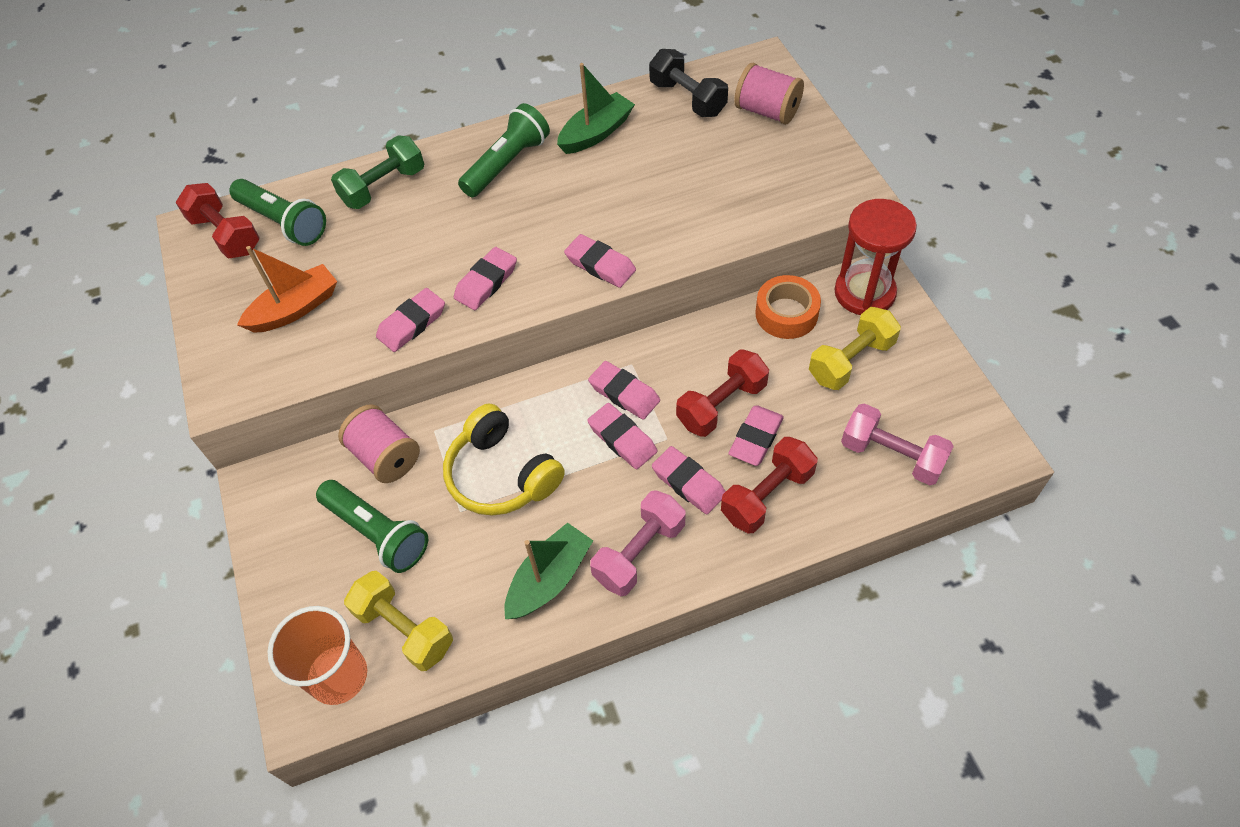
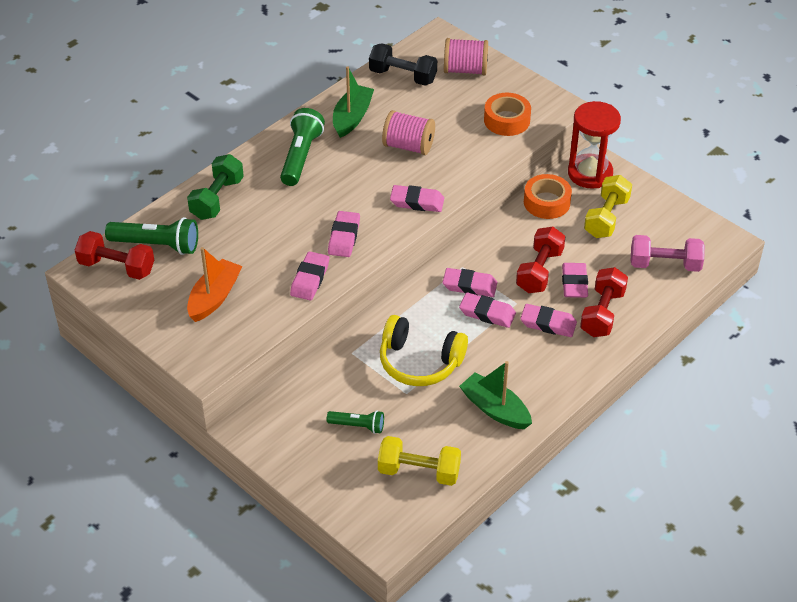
camera: 30 degrees left, 10 degrees down
orange cup [267,606,367,705] -> none
green flashlight [316,480,428,573] -> green flashlight [327,410,384,434], size x0.59
pink spool [338,404,420,483] -> pink spool moved to [382,110,435,155]
green boat [504,523,593,619] -> green boat turned 60 degrees counterclockwise [459,361,532,429]
pink dumbbell [590,490,686,596] -> none
none -> orange tape [484,93,531,136]

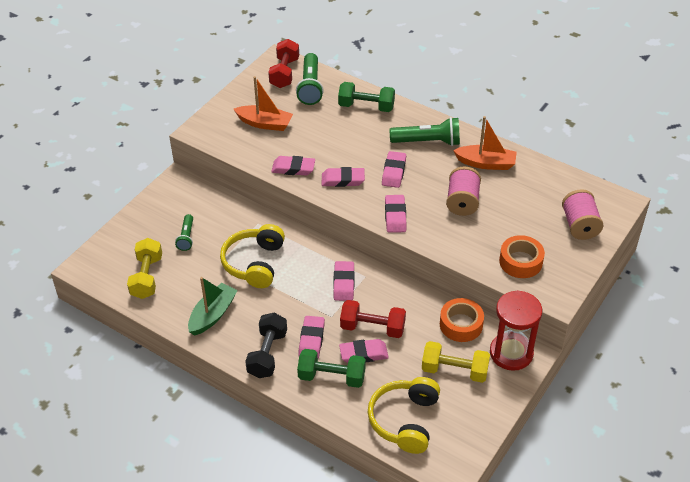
camera: 80 degrees right, 0 degrees up
green boat [333,66,374,138] -> orange boat [453,116,517,170]
black dumbbell [369,43,437,86] -> black dumbbell moved to [245,313,287,378]
pink eraser [459,292,516,328] -> pink eraser moved to [382,151,406,188]
red dumbbell [580,267,628,337] -> green dumbbell [297,349,366,388]
pink dumbbell [631,235,705,272] -> yellow headphones [368,377,440,454]

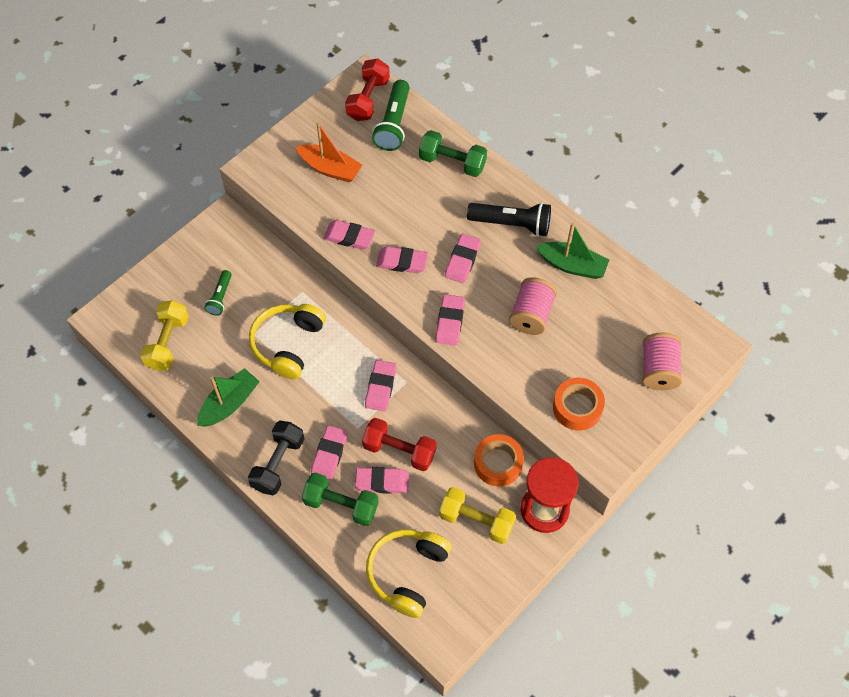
camera: 10 degrees right, 15 degrees up
green flashlight [390,117,460,146] -> black flashlight [467,202,551,237]
orange boat [453,116,517,170] -> green boat [536,223,609,279]

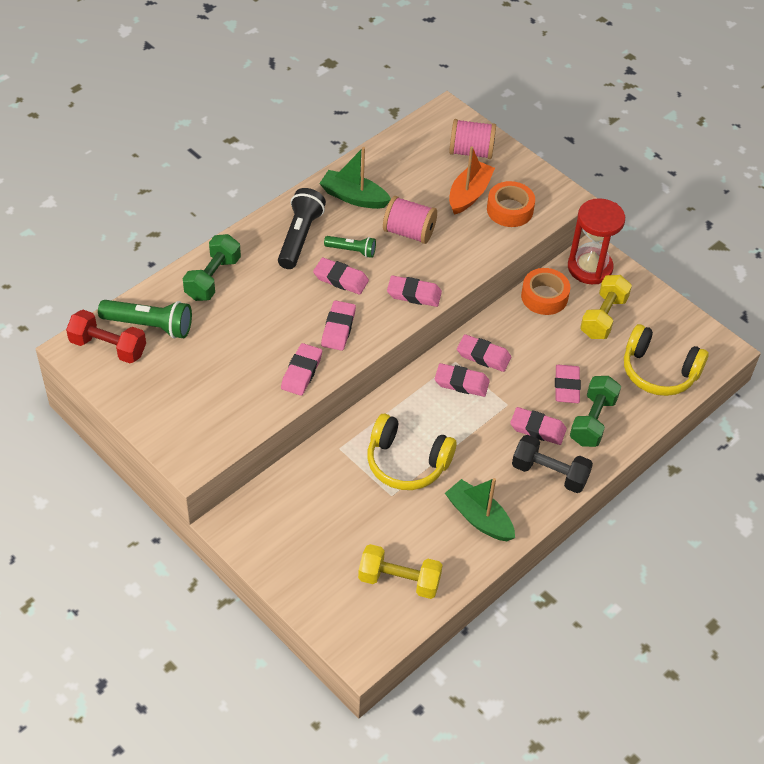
camera: 90 degrees left, 10 degrees down
green flashlight [204,270,232,316] -> green flashlight moved to [324,236,376,258]
orange boat [296,122,362,183] -> orange boat moved to [449,146,495,215]
red dumbbell [362,418,437,471] -> none
green boat [536,223,609,279] -> green boat turned 90 degrees counterclockwise [319,147,391,209]
none -> pink eraser [457,334,511,372]

